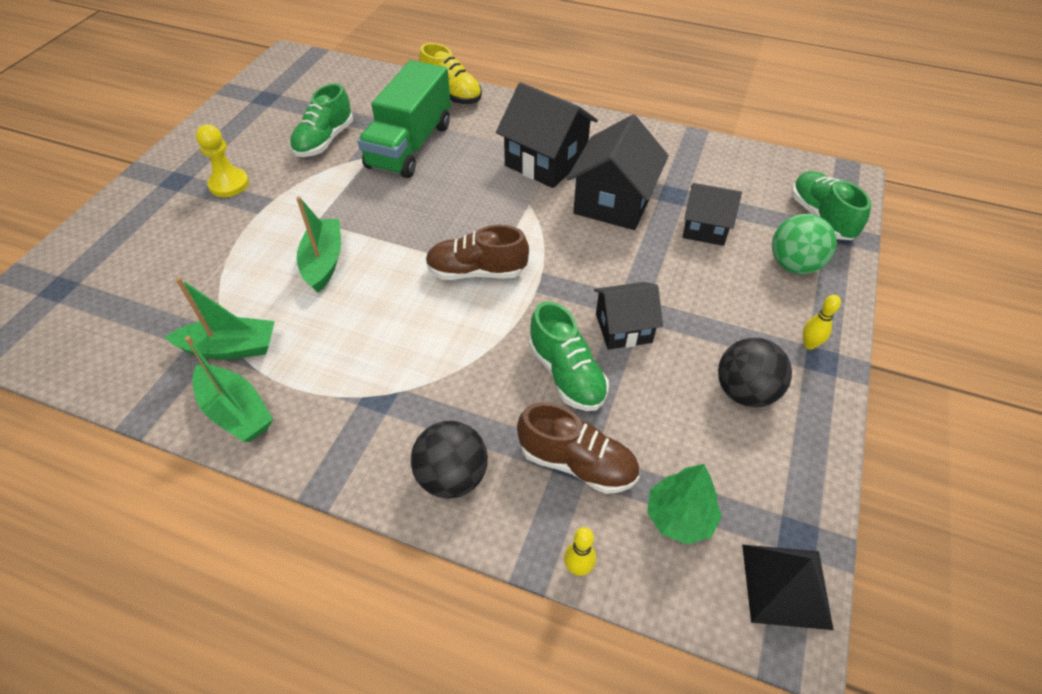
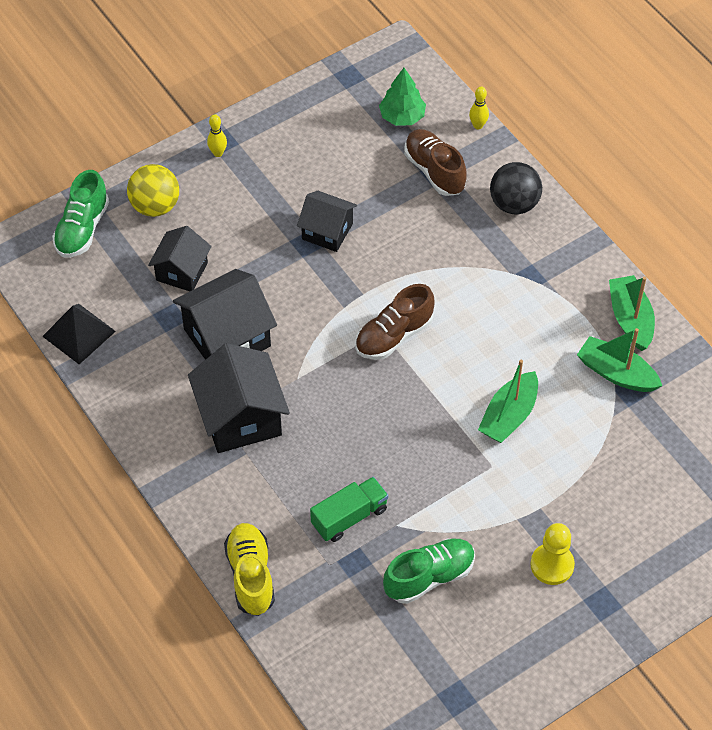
camera: 145 degrees left, 5 degrees up
green truck [358,60,451,178] -> green truck [310,477,388,542], size x0.56
brown shoe [426,225,529,280] -> brown shoe turned 105 degrees clockwise [355,284,435,360]
green shoe [529,301,609,411] -> none
black house [683,183,742,246] -> black house turned 60 degrees clockwise [148,226,212,291]
black ball [718,337,792,408] -> none
black pyramid [742,545,834,630] -> black pyramid moved to [42,304,116,364]
green ball [772,214,837,274] -> yellow ball [127,164,179,217]

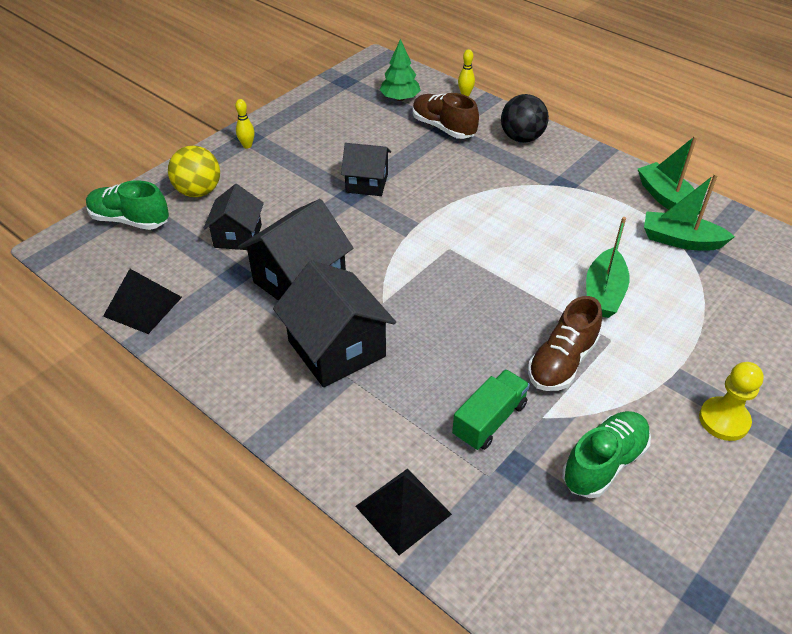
camera: 15 degrees left, 10 degrees down
green shoe [52,170,109,257] -> green shoe turned 105 degrees clockwise [86,180,169,230]
yellow shoe [224,523,275,616] -> black pyramid [356,468,452,555]
brown shoe [355,284,435,360] -> brown shoe moved to [528,296,602,391]

